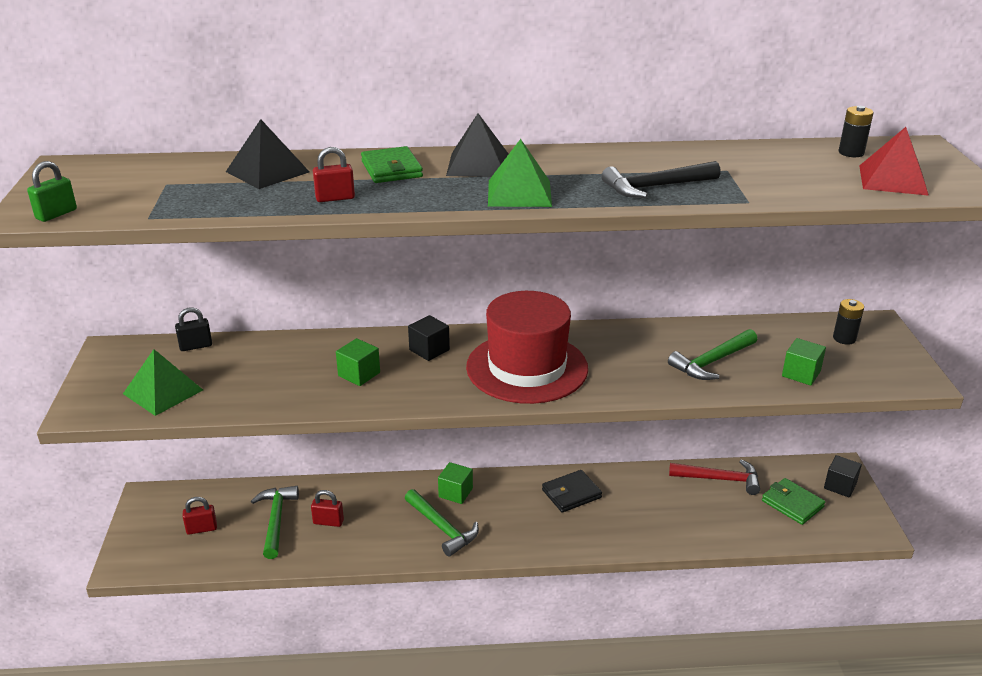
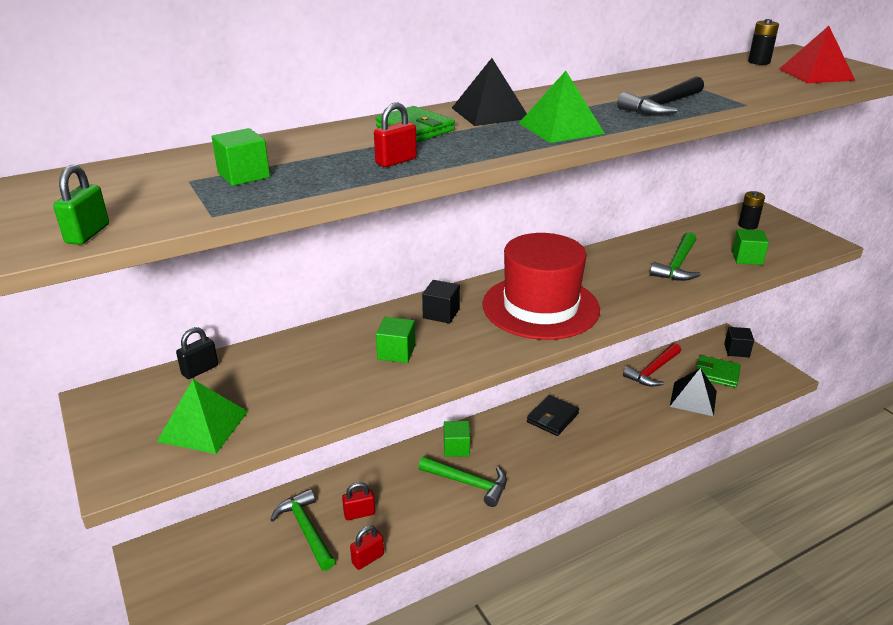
camera: 25 degrees left, 0 degrees up
red padlock [183,497,217,535] -> red padlock moved to [350,525,384,570]
black pyramid [226,119,309,189] -> black pyramid moved to [670,368,717,416]
red hammer [669,459,760,495] -> red hammer turned 150 degrees clockwise [623,343,681,387]
none -> green cube [212,128,270,186]

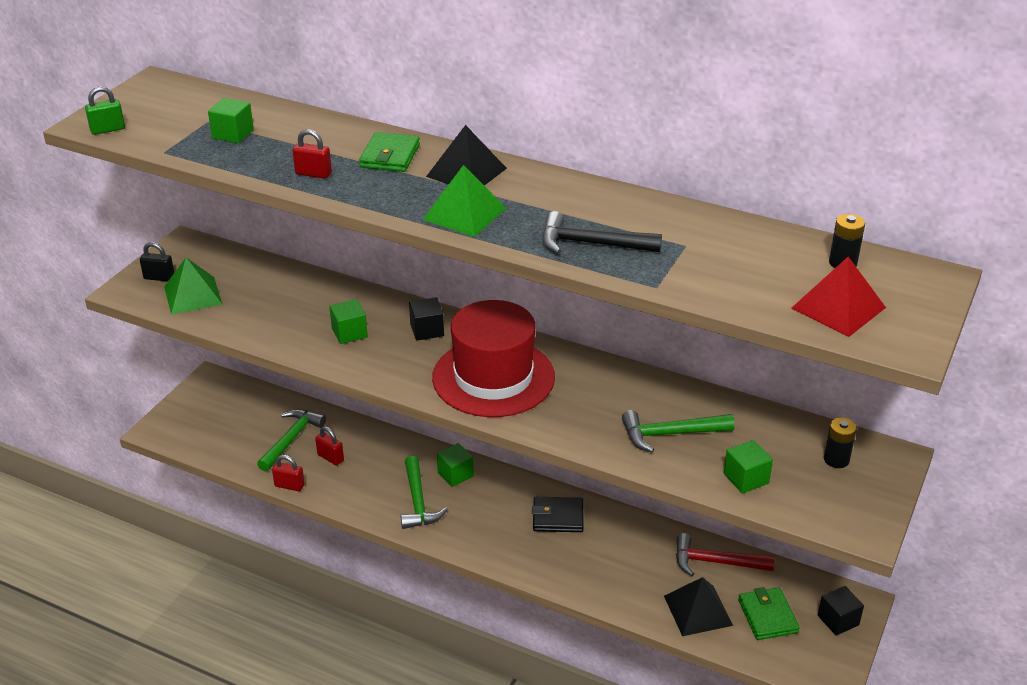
camera: 55 degrees right, 5 degrees up
black padlock [176,327,218,379] -> black padlock moved to [140,242,174,282]

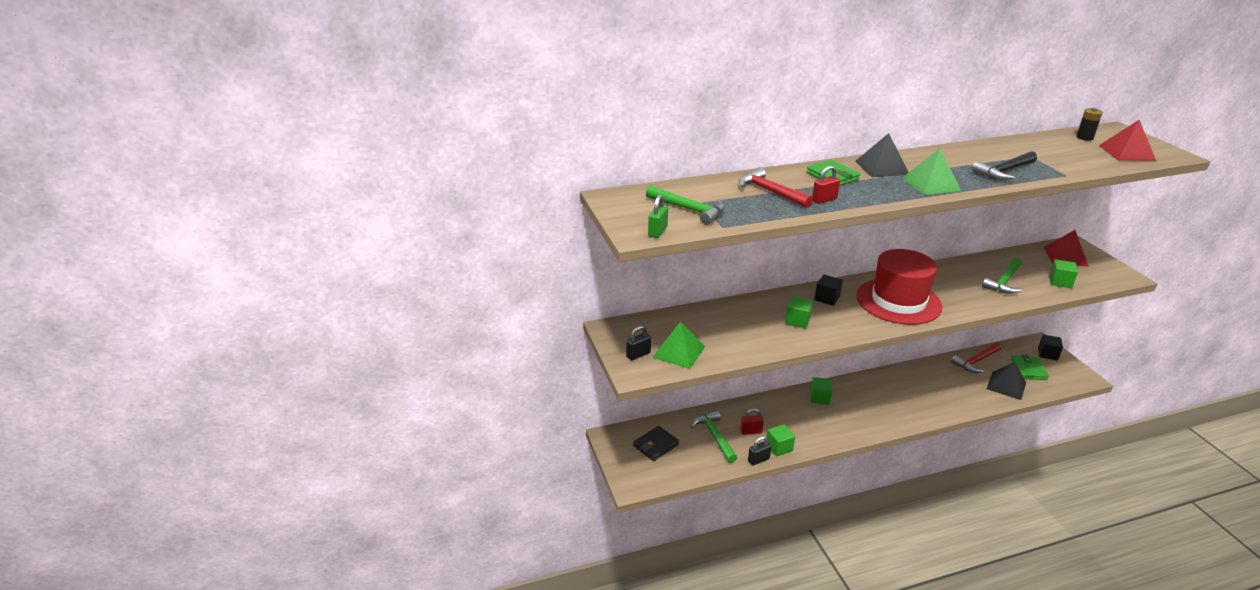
camera: 45 degrees left, 5 degrees down
green cube [208,98,254,143] -> green cube moved to [767,424,795,457]
red padlock [272,455,305,491] -> black padlock [748,436,772,466]
green hammer [401,456,448,529] -> green hammer moved to [646,185,725,225]
black wallet [532,497,584,532] -> black wallet moved to [633,426,679,461]
green wallet [738,587,800,640] -> green wallet turned 60 degrees clockwise [1010,355,1049,380]
black battery [824,418,857,468] -> red pyramid [1043,230,1089,267]
none -> red hammer [739,167,813,208]

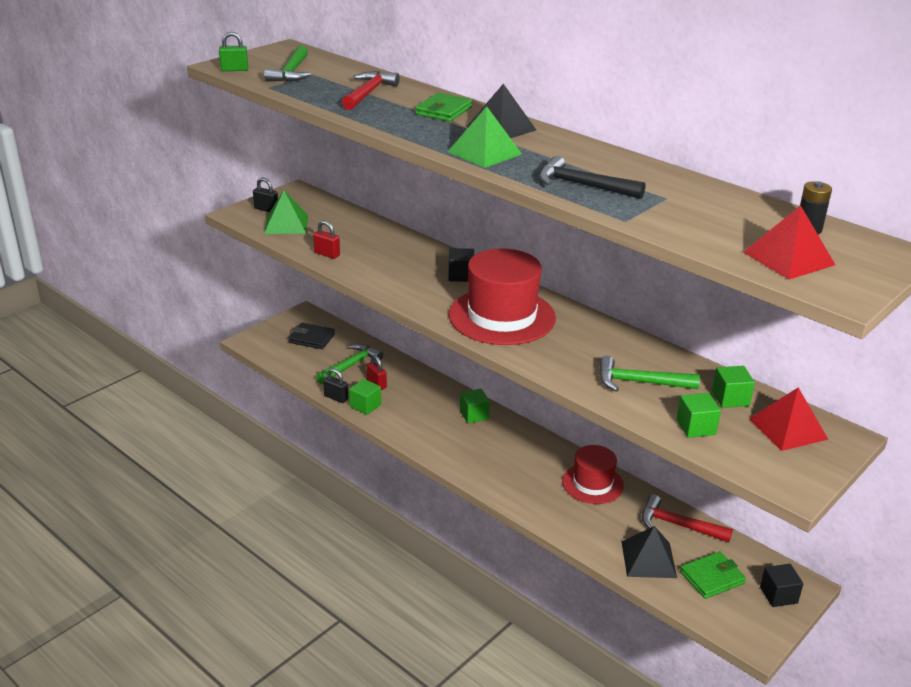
camera: 60 degrees right, 0 degrees up
green cube [785,296,813,329] -> green cube moved to [712,366,755,408]
red padlock [812,165,840,204] -> red padlock moved to [313,220,340,259]
none -> red hat [562,445,624,504]

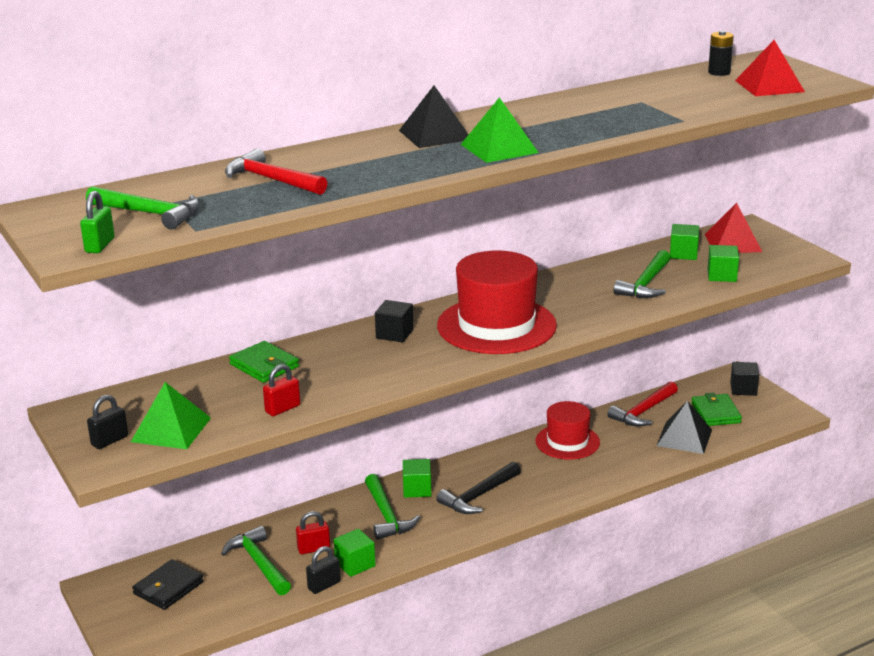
camera: 70 degrees left, 5 degrees down
green wallet [415,93,472,122] -> green wallet moved to [229,341,299,383]
black hammer [539,156,645,199] -> black hammer moved to [436,462,521,514]
none -> green hammer [365,474,420,540]

